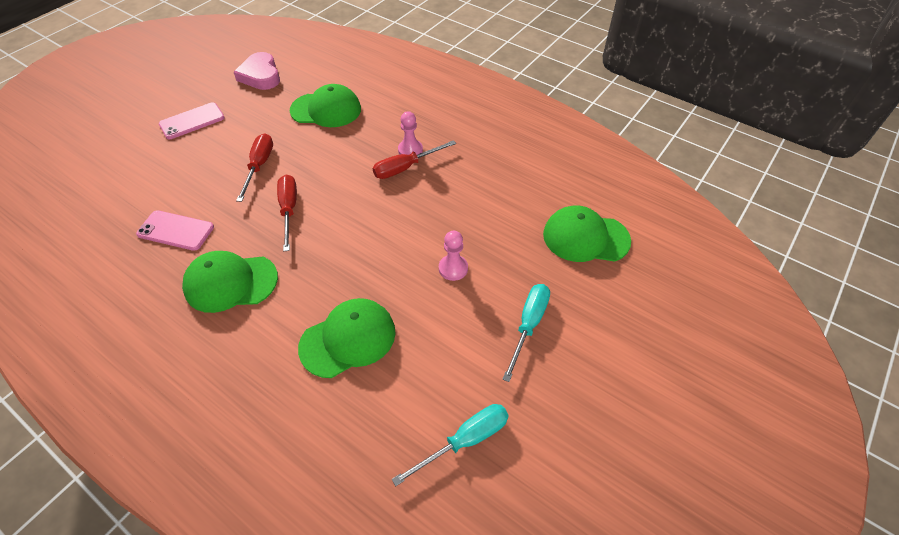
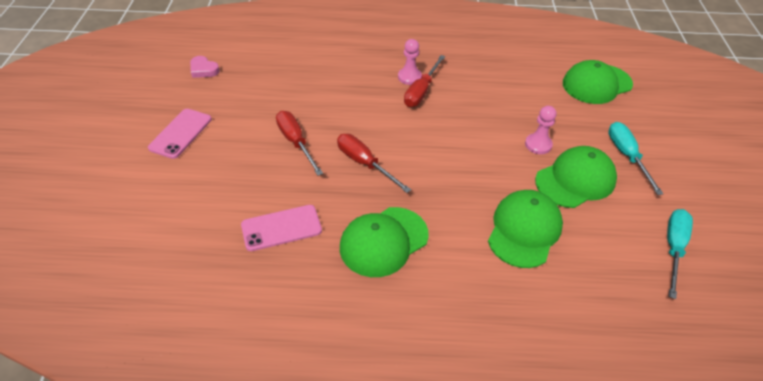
camera: 35 degrees left, 5 degrees down
pink heart [234,52,280,90] -> pink heart [190,56,220,78], size x0.59
green cap [290,84,361,127] -> green cap moved to [535,146,617,208]

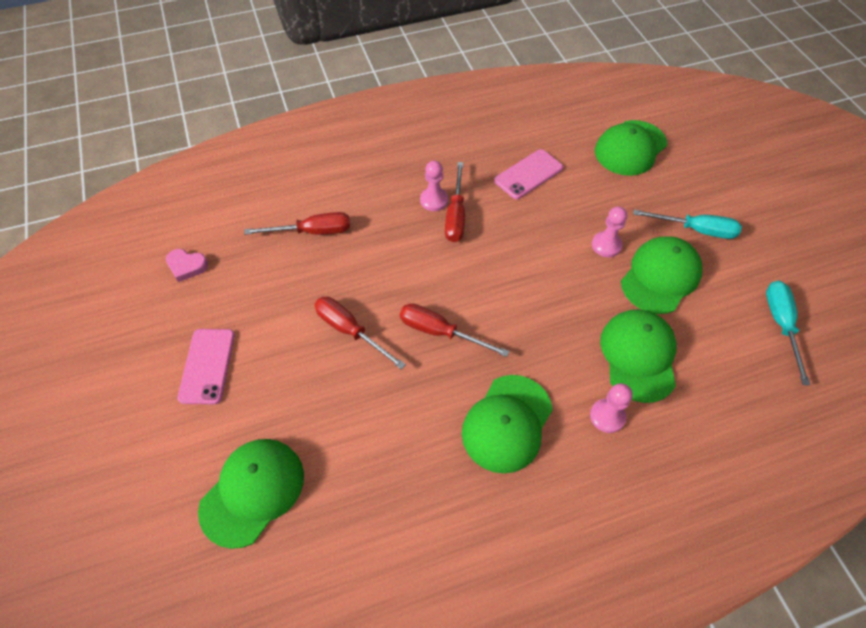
camera: 20 degrees left, 10 degrees up
pink phone [241,205,322,251] -> pink phone moved to [494,149,563,199]
turquoise screwdriver [608,122,663,195] -> turquoise screwdriver turned 135 degrees clockwise [633,210,742,239]
none -> green cap [198,439,304,549]
none -> red screwdriver [244,212,350,235]
none -> pink pawn [590,383,633,433]

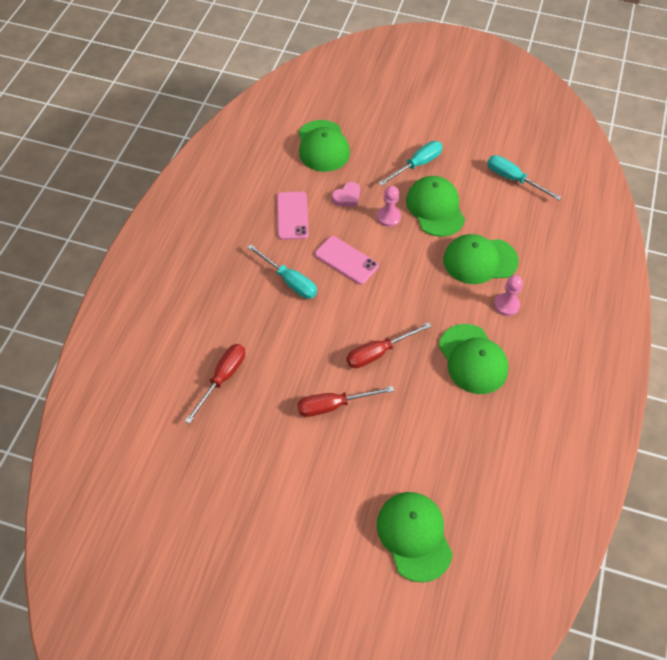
camera: 55 degrees left, 0 degrees up
pink heart [166,249,208,282] -> pink heart moved to [332,182,360,207]
pink phone [177,329,235,404] -> pink phone moved to [315,236,379,285]
pink pawn [420,161,448,211] -> none
red screwdriver [445,162,465,242] -> turquoise screwdriver [247,244,317,299]
green cap [600,309,677,403] -> green cap turned 45 degrees counterclockwise [443,234,519,284]

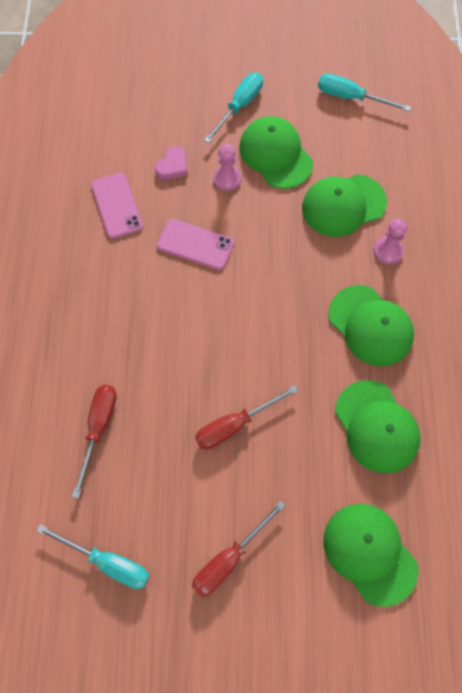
camera: 15 degrees left, 10 degrees up
turquoise screwdriver [247,244,317,299] -> turquoise screwdriver moved to [37,525,149,589]
green cap [299,120,350,172] -> green cap moved to [335,380,421,474]
red screwdriver [346,322,432,368] -> red screwdriver moved to [192,501,286,597]

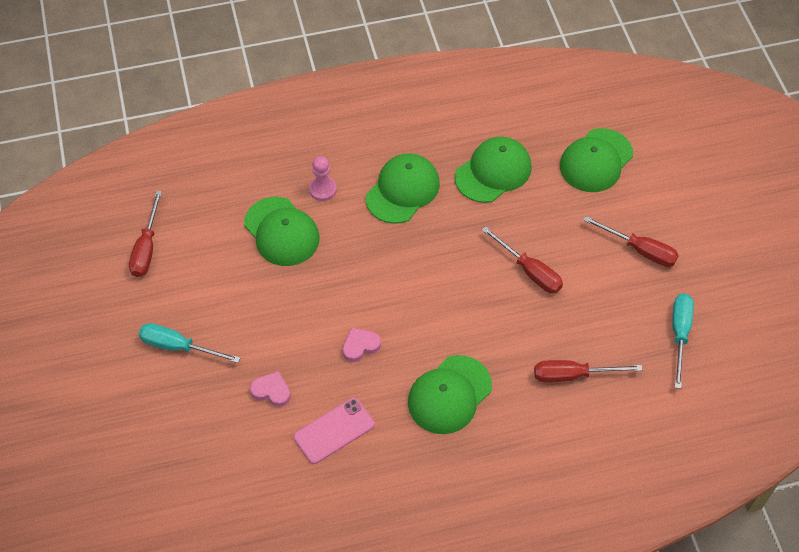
camera: 105 degrees left, 10 degrees down
pink phone [157,219,234,270] -> pink heart [342,328,381,362]
pink pawn [213,144,241,191] -> none
green cap [239,116,313,189] -> green cap moved to [408,355,492,434]
turquoise screwdriver [318,73,411,111] -> red screwdriver [129,191,162,277]

